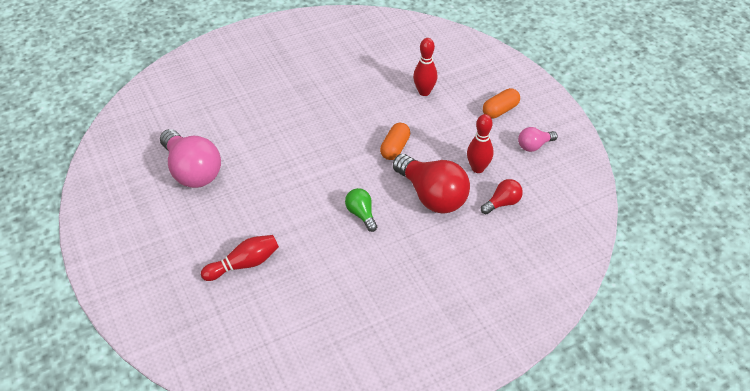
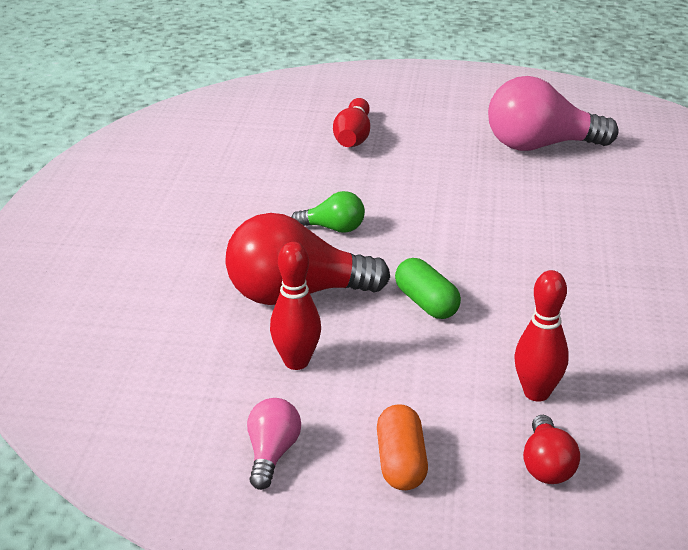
camera: 125 degrees right, 15 degrees down
orange capsule [380,123,410,160] -> green capsule [395,258,461,319]
red light bulb [481,179,523,214] -> red light bulb moved to [523,415,580,484]

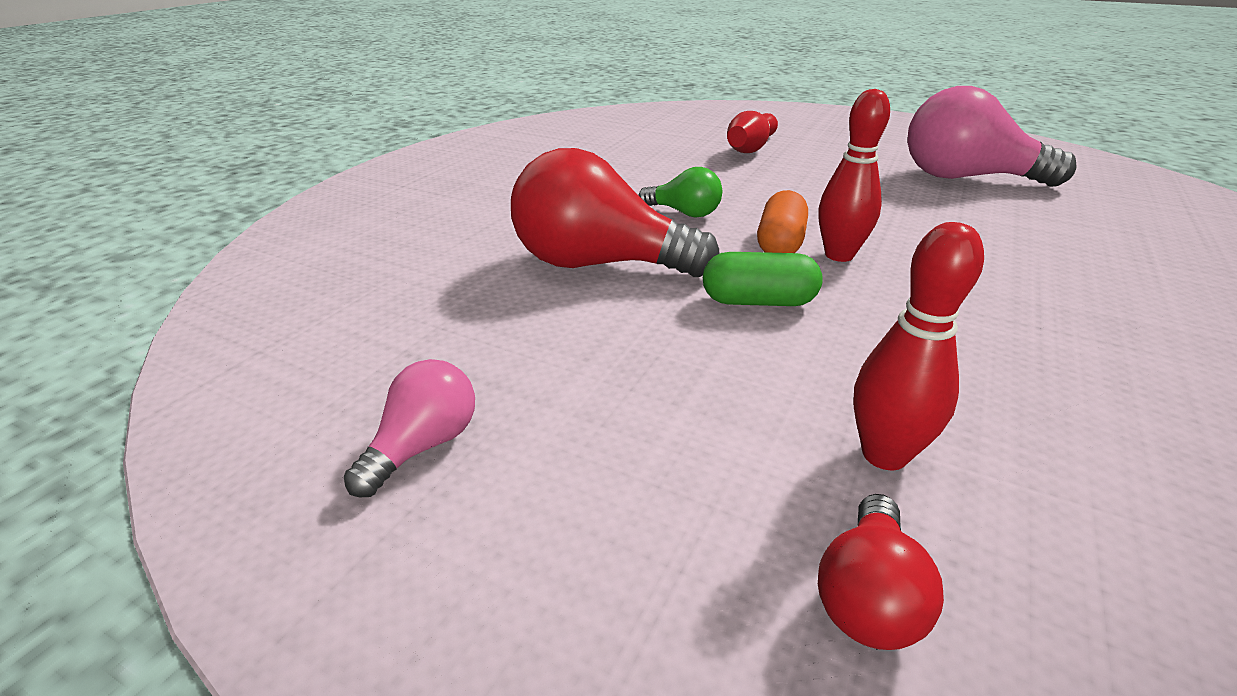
camera: 20 degrees right, 0 degrees up
red bowling pin [270,242,321,370] -> red bowling pin moved to [819,89,890,262]
orange capsule [377,404,428,490] -> orange capsule moved to [757,190,808,253]
green capsule [395,258,461,319] -> green capsule turned 75 degrees counterclockwise [703,252,823,306]

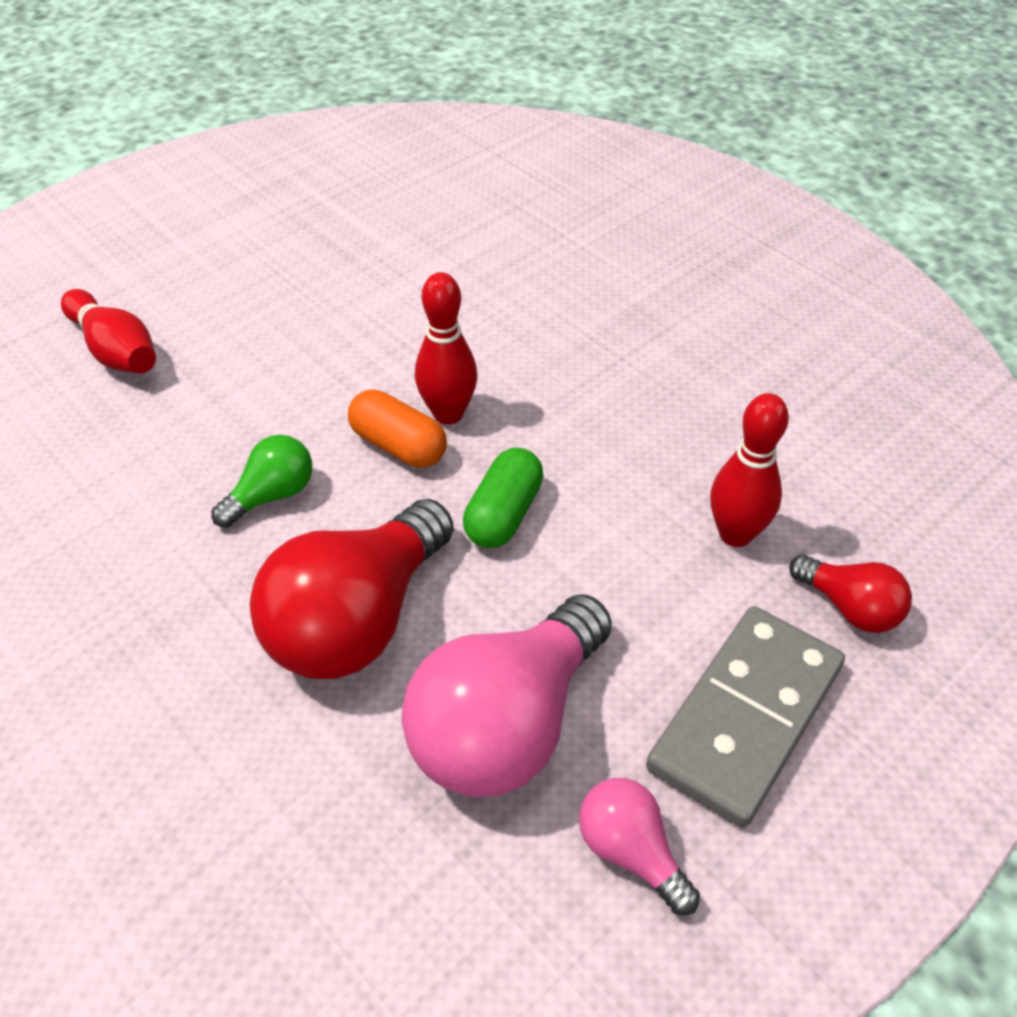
camera: 70 degrees left, 15 degrees up
pink light bulb [907,86,1077,187] -> pink light bulb moved to [402,595,612,797]
none -> grey domino [646,606,845,828]

